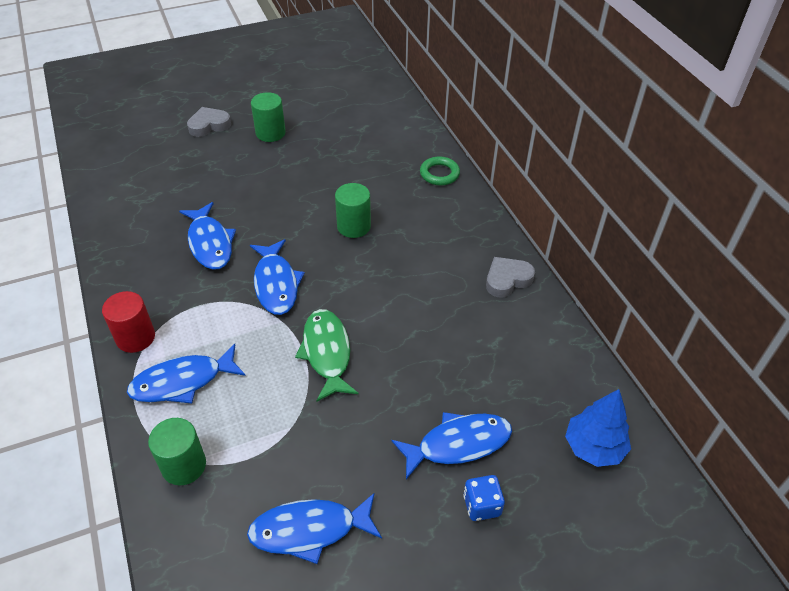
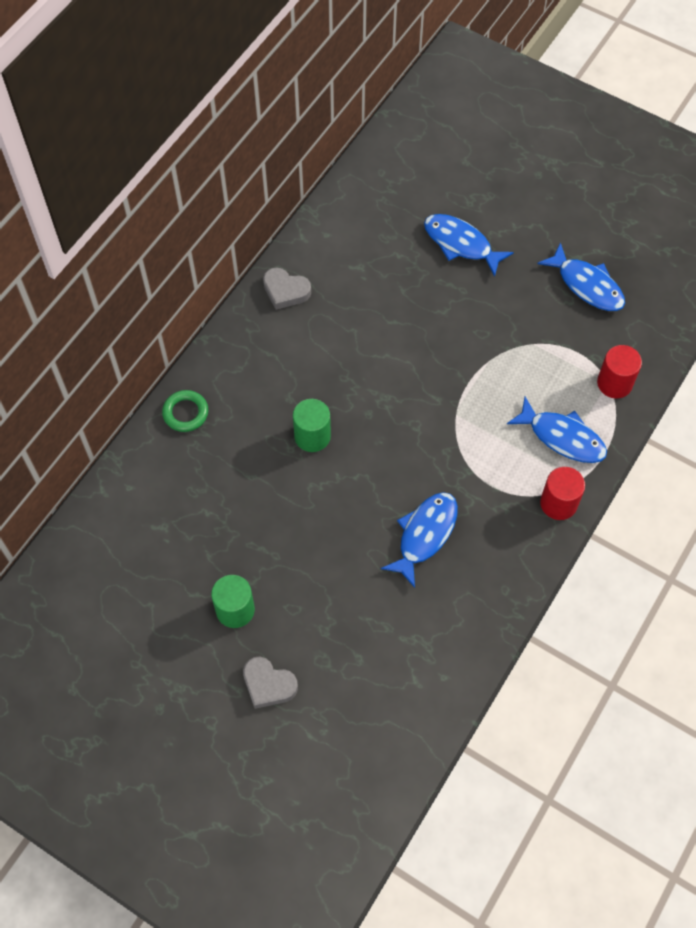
camera: 125 degrees left, 15 degrees up
green cylinder [148,418,206,485] -> red cylinder [597,345,642,398]
blue fish [250,239,305,315] -> none
green fish [295,309,358,402] -> none
blue dice [463,475,505,521] -> none
blue tree [565,389,631,467] -> none

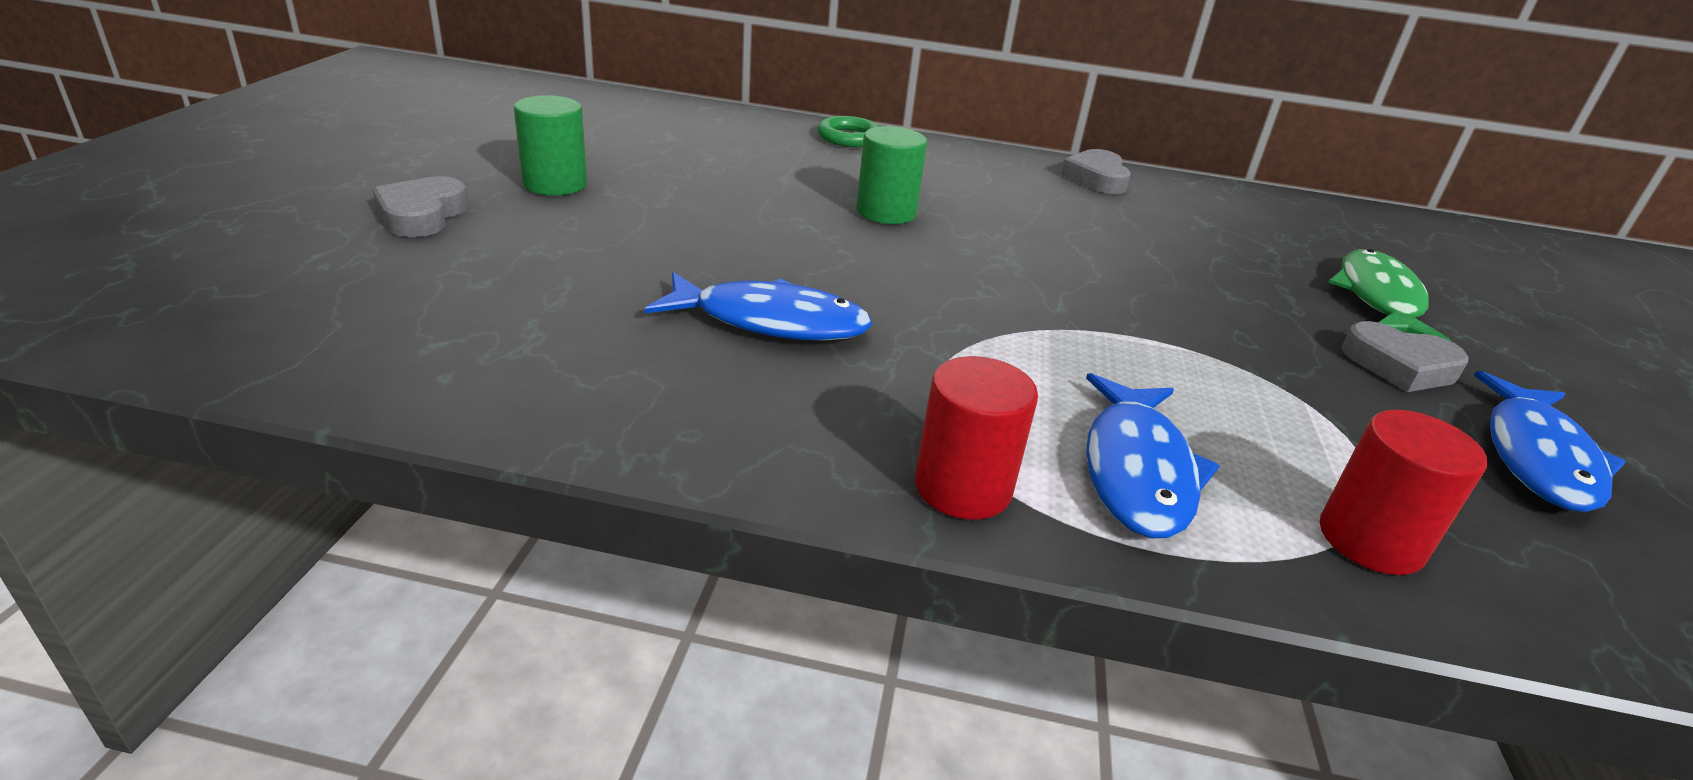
camera: 65 degrees right, 30 degrees down
blue fish [424,214,514,277] -> green fish [1328,249,1451,341]
none -> grey heart [1342,321,1469,392]

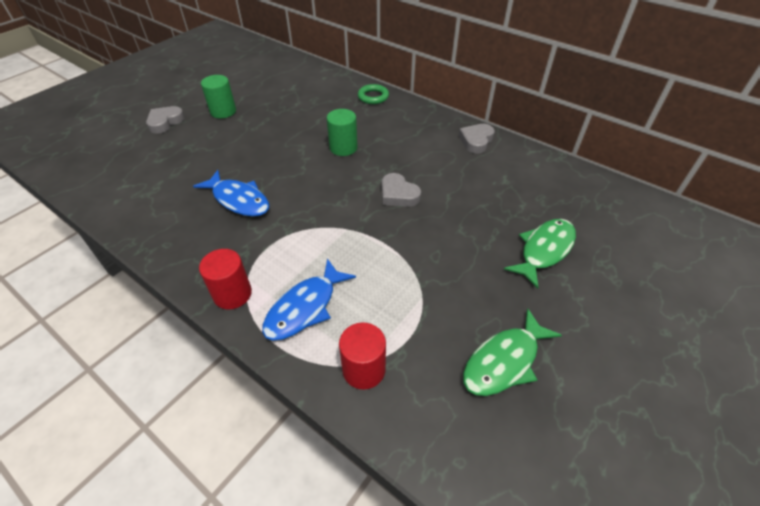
camera: 30 degrees right, 15 degrees up
grey heart [1342,321,1469,392] -> grey heart moved to [382,173,421,207]
blue fish [1474,371,1625,512] -> green fish [463,308,562,396]

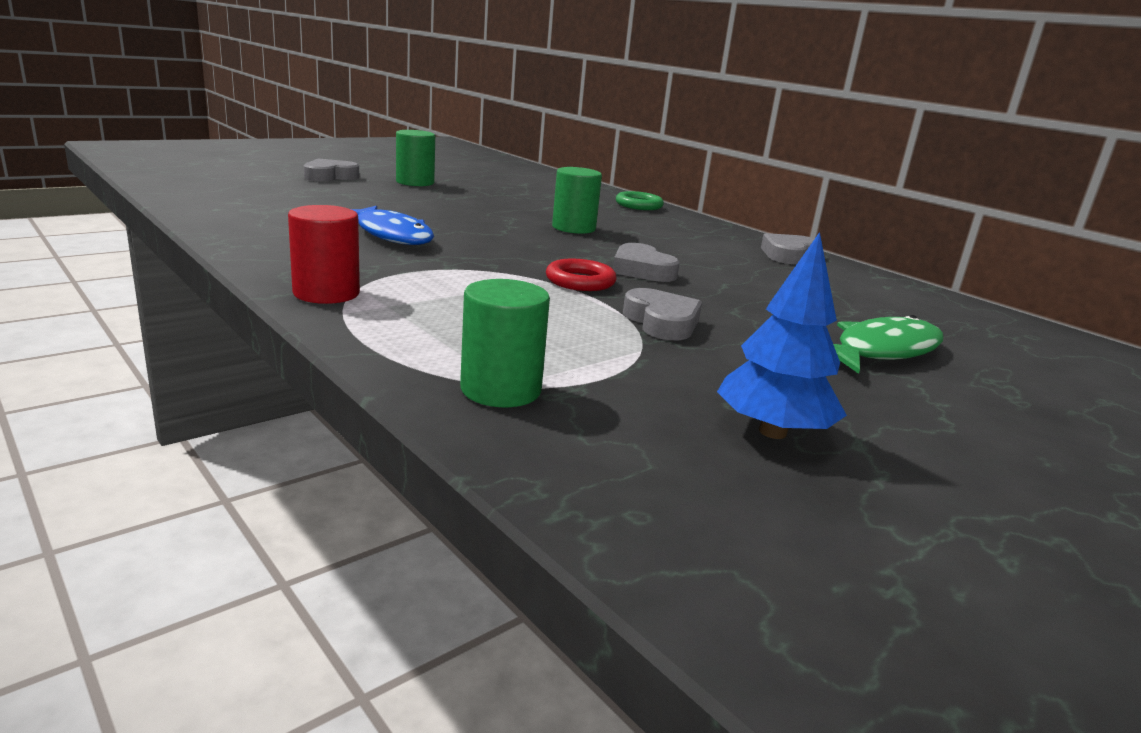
camera: 10 degrees right, 25 degrees down
blue fish [262,259,356,341] -> none
red cylinder [339,323,386,390] -> green cylinder [460,279,550,407]
green fish [463,308,562,396] -> blue tree [717,232,847,439]
none -> red ring [546,259,617,291]
none -> grey heart [623,288,702,340]

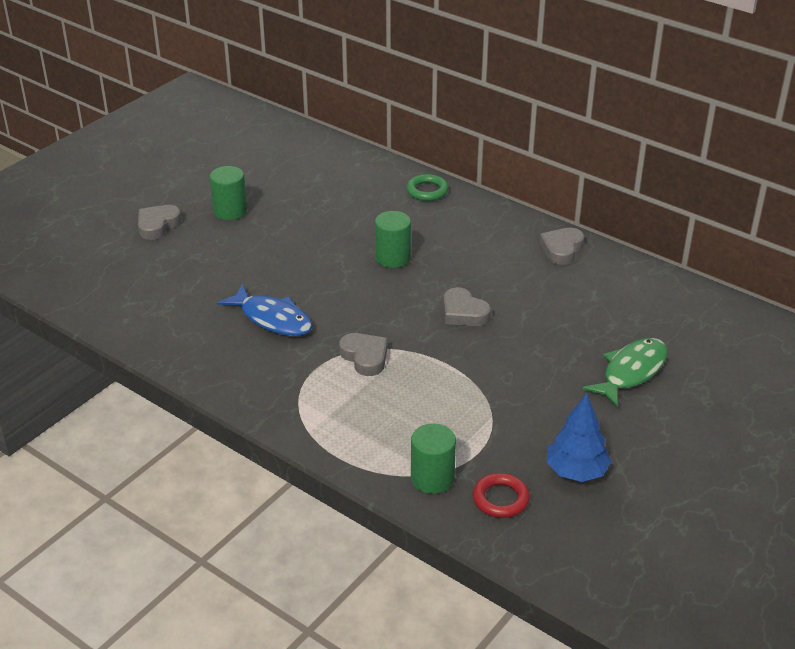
camera: 10 degrees left, 15 degrees up
red cylinder [288,205,360,304] -> none
red ring [546,259,617,291] -> red ring moved to [473,473,530,518]
grey heart [623,288,702,340] -> grey heart moved to [339,333,388,376]

